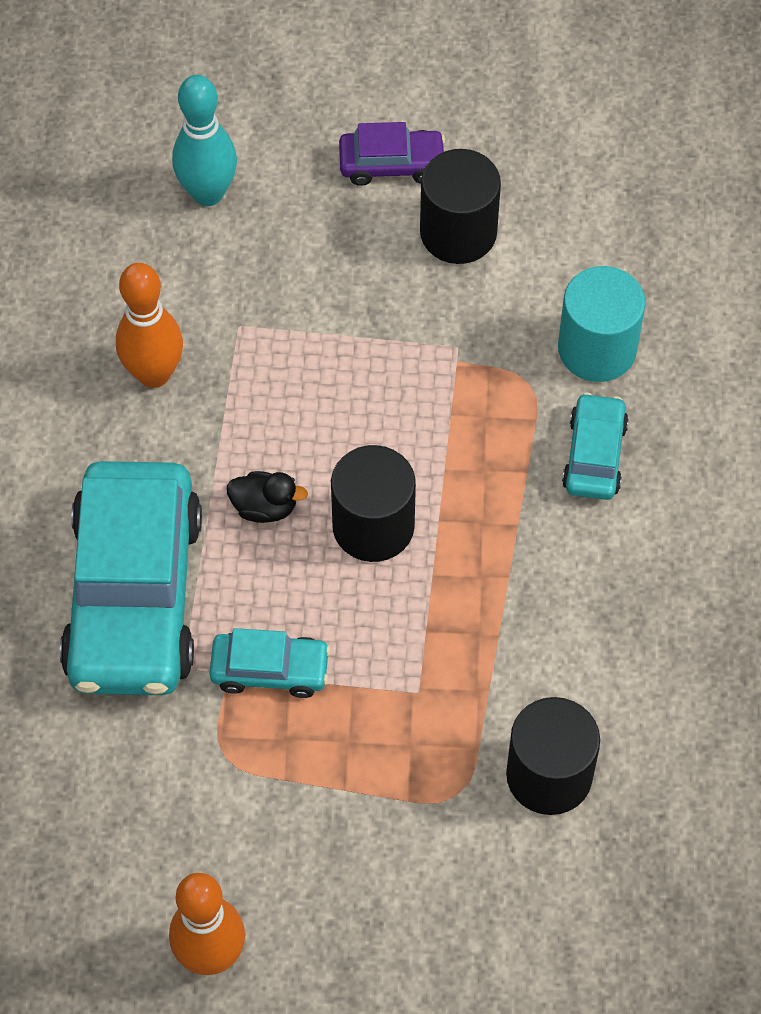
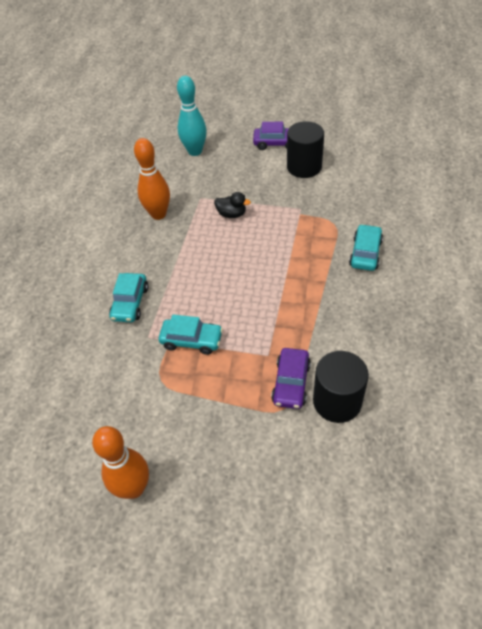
camera: 10 degrees right, 10 degrees down
turquoise car [60,461,202,695] -> turquoise car [109,273,148,322], size x0.46
black duck [227,471,308,523] -> black duck moved to [214,192,251,218]
black cylinder [331,445,416,562] -> none
turquoise cylinder [558,266,646,382] -> none
none -> purple car [271,348,311,409]

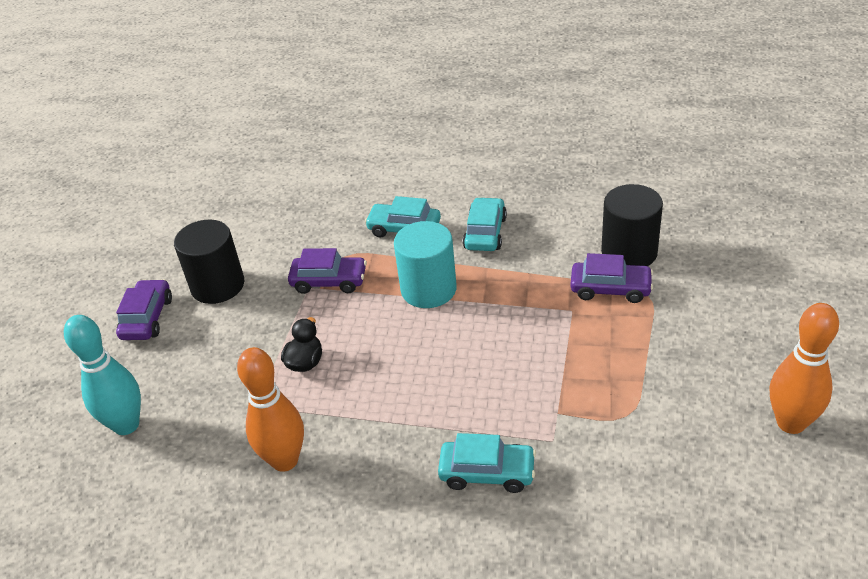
camera: 90 degrees left, 10 degrees down
turquoise car [159,315,223,355] -> turquoise car moved to [463,197,507,251]
none -> purple car [288,248,367,294]
none -> turquoise cylinder [394,221,457,308]

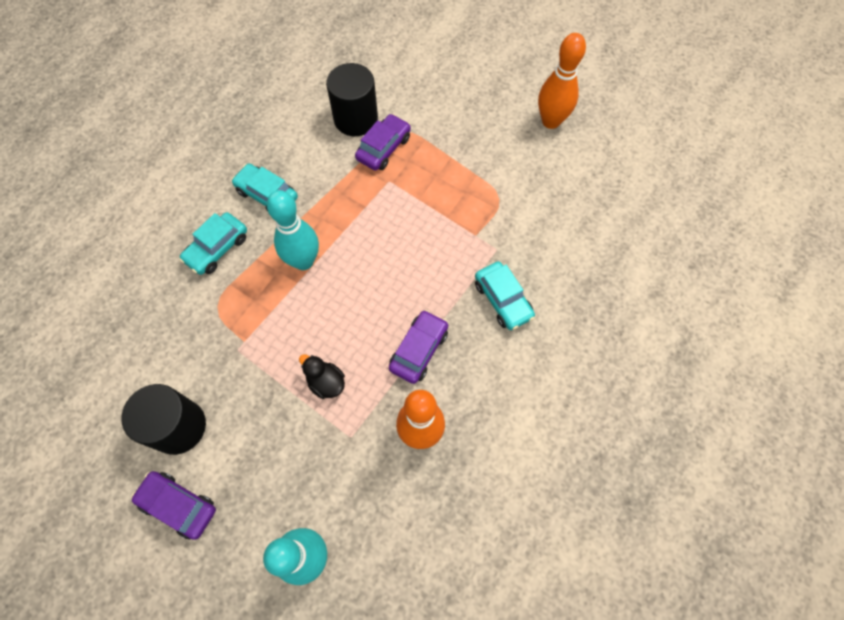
camera: 70 degrees left, 25 degrees up
purple car [288,248,367,294] -> purple car moved to [389,310,448,384]
turquoise cylinder [394,221,457,308] -> turquoise bowling pin [267,190,319,270]
turquoise car [438,433,536,493] -> turquoise car turned 120 degrees clockwise [475,261,535,330]

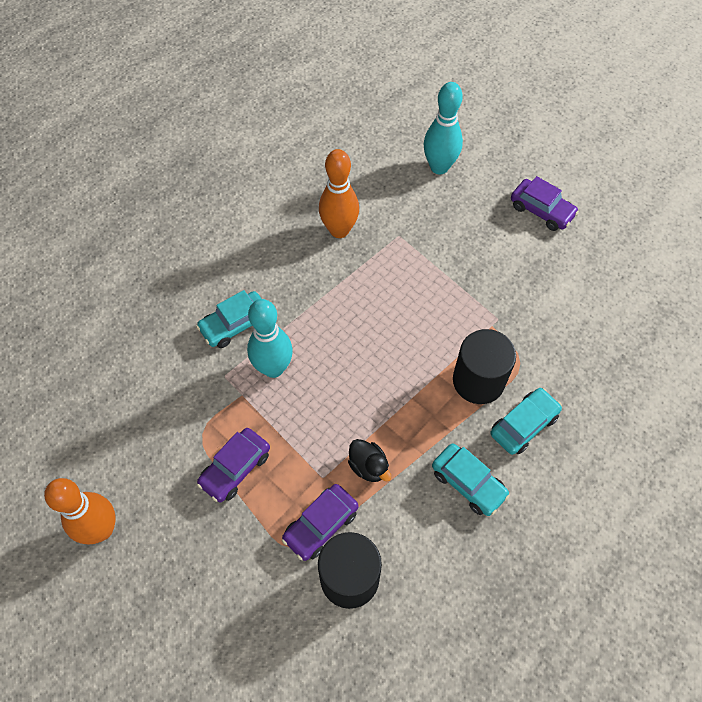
camera: 170 degrees left, 5 degrees down
black cylinder [122,384,206,455] -> black cylinder moved to [453,329,516,404]
turquoise bowling pin [267,190,319,270] -> turquoise bowling pin moved to [247,299,293,378]
black duck [299,354,345,399] -> black duck moved to [348,439,391,482]
purple car [389,310,448,384] -> purple car moved to [197,428,270,502]
turquoise car [475,261,535,330] -> turquoise car turned 105 degrees counterclockwise [196,290,262,348]

